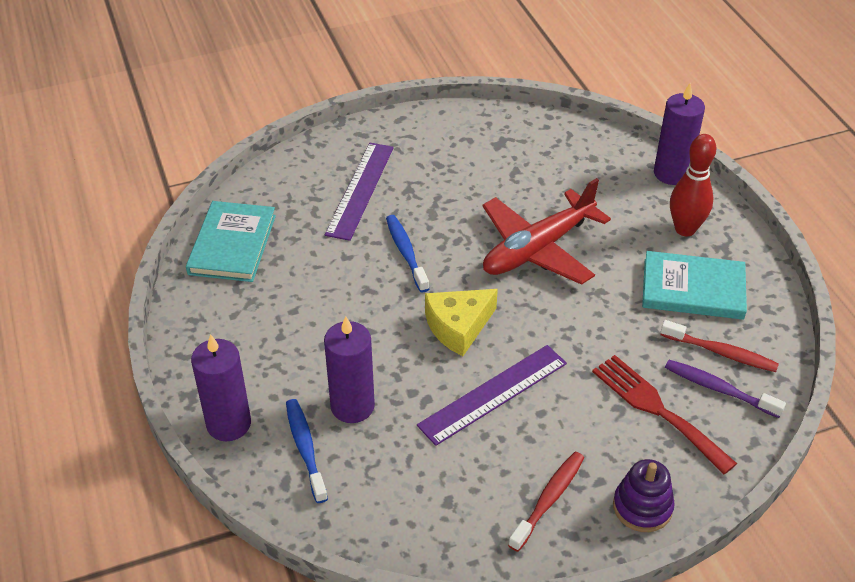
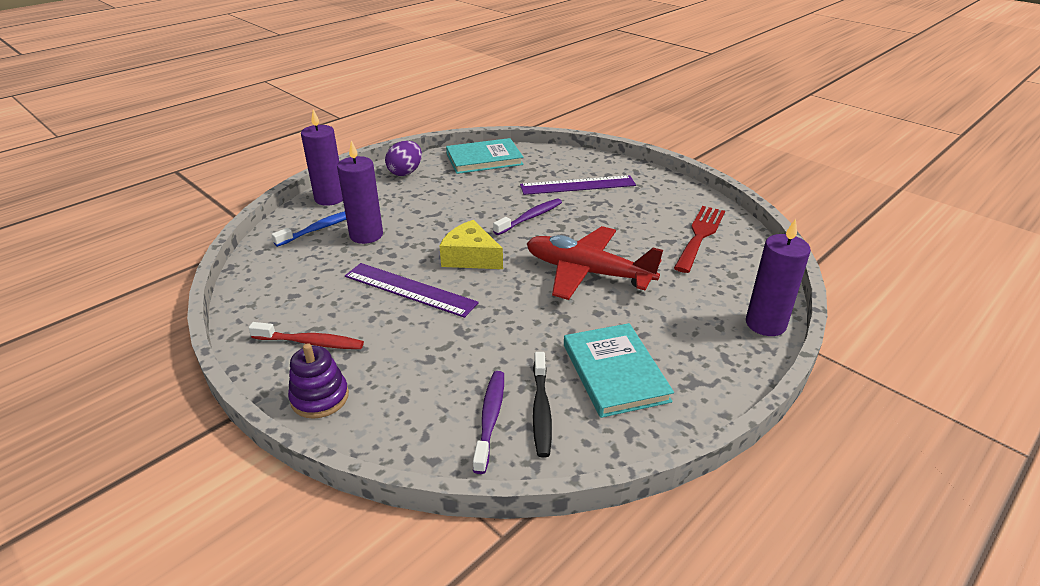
camera: 65 degrees right, 10 degrees down
blue toothbrush [386,215,429,293] -> purple toothbrush [493,199,562,235]
red fork [592,355,737,475] -> red fork moved to [674,206,725,273]
red toothbrush [661,320,779,372] -> black toothbrush [533,352,552,458]
red bowling pin [670,134,716,236] -> none
none -> purple egg [385,141,422,176]

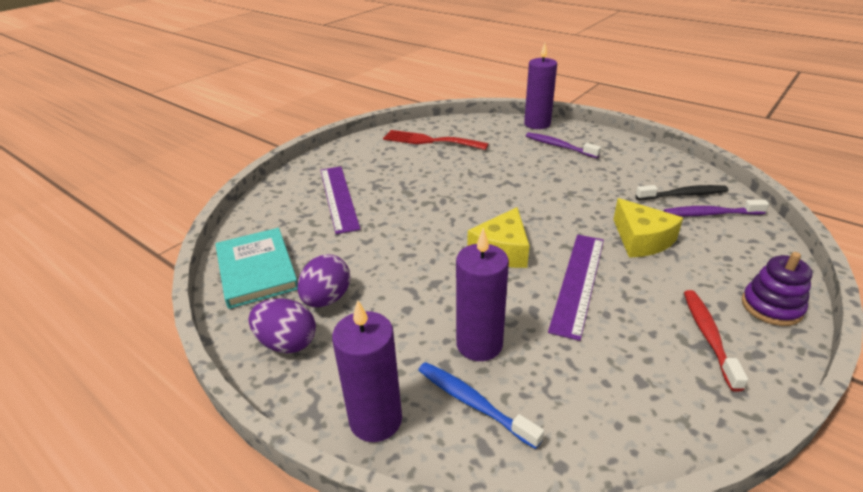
camera: 95 degrees left, 0 degrees up
purple toothbrush [493,199,562,235] -> purple toothbrush moved to [526,132,601,158]
red plane [527,226,663,300] -> none
turquoise book [564,323,674,418] -> none
none -> purple egg [298,254,350,307]
none -> yellow cheese [613,198,683,258]

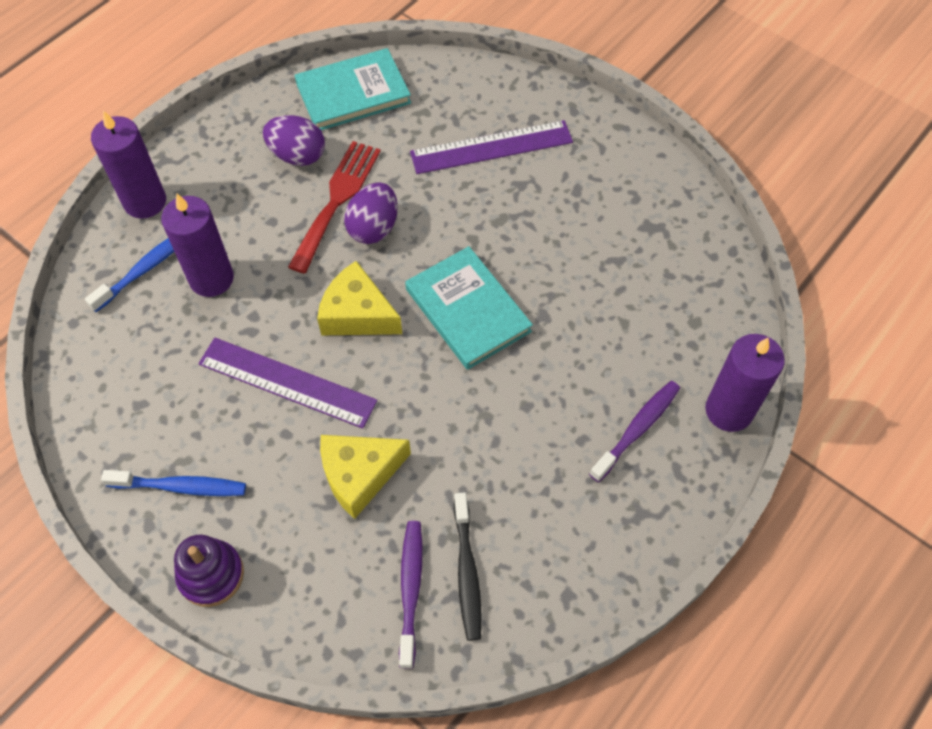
camera: 90 degrees right, 25 degrees up
purple egg [249,299,316,354] -> purple egg moved to [344,182,398,244]
red fork [383,130,489,150] -> red fork moved to [288,141,381,274]
red toothbrush [684,290,748,392] -> blue toothbrush [101,470,246,496]
none -> turquoise book [405,246,533,370]

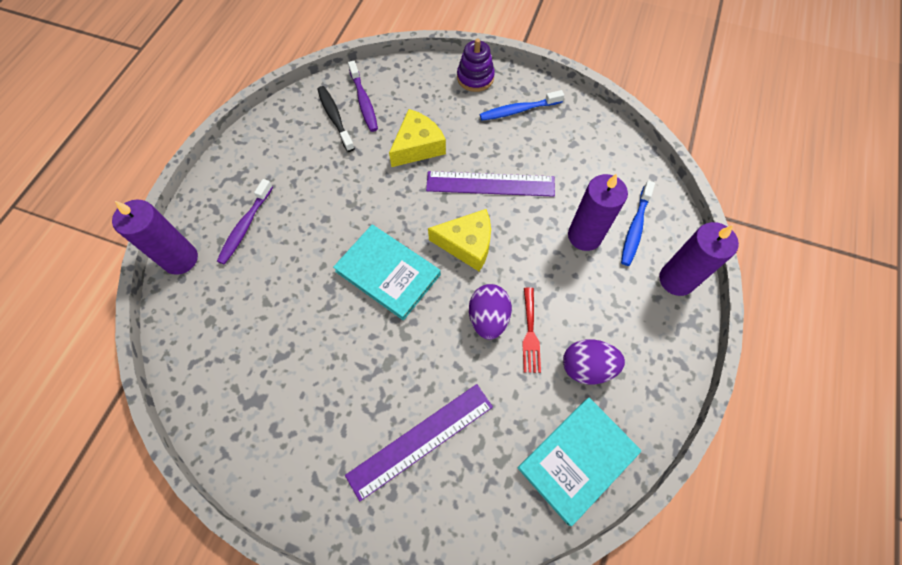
camera: 160 degrees right, 5 degrees up
red fork [288,141,381,274] -> red fork [522,287,541,373], size x0.61

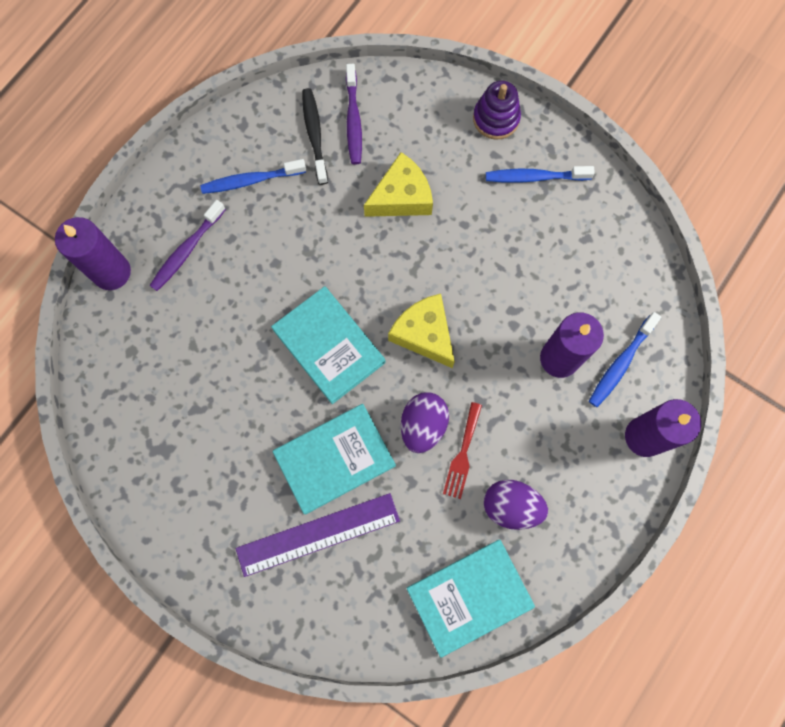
camera: 15 degrees right, 10 degrees up
purple ruler [426,171,555,197] -> none
yellow cheese [428,209,491,272] -> yellow cheese turned 150 degrees counterclockwise [388,294,455,368]
none -> blue toothbrush [200,159,306,194]
none -> turquoise book [273,404,396,515]

